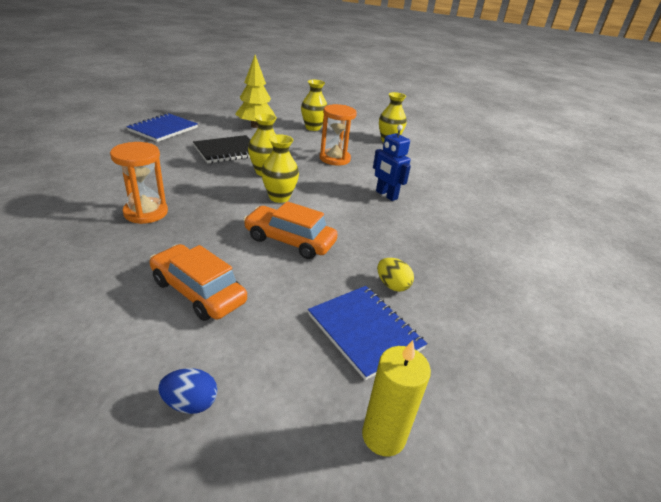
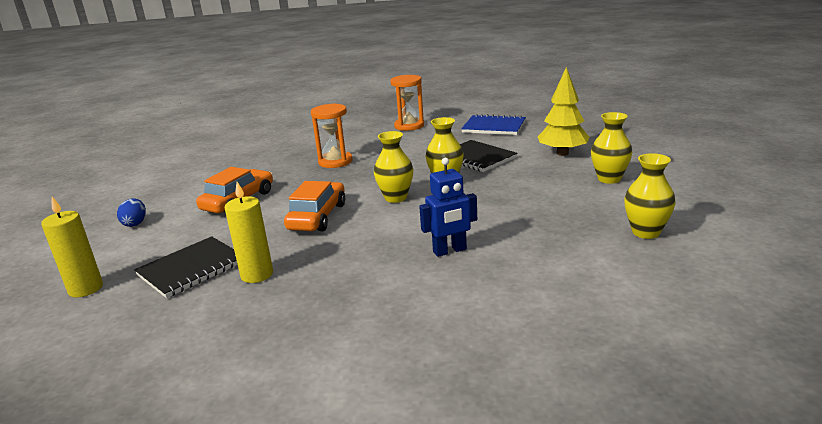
camera: 85 degrees right, 10 degrees down
blue notebook [308,286,427,380] -> black notebook [134,236,238,298]
orange hourglass [320,104,357,166] -> orange hourglass moved to [390,75,424,131]
blue robot [373,125,411,201] -> blue robot turned 150 degrees counterclockwise [419,158,477,257]
yellow egg [377,258,414,292] -> yellow candle [225,182,273,283]

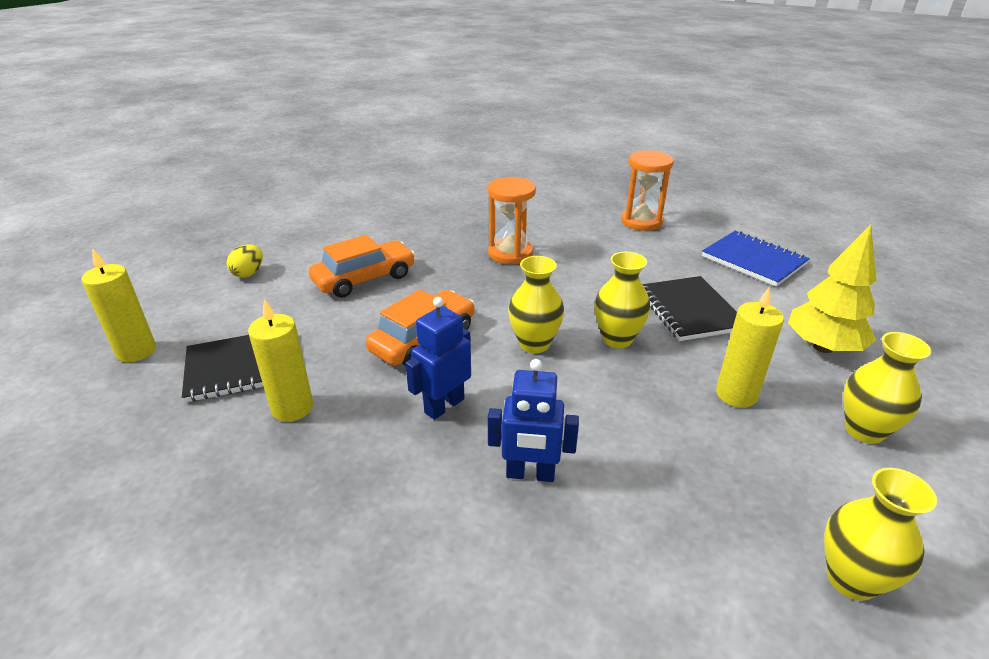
camera: 25 degrees right, 10 degrees up
blue egg [117,199,146,227] -> yellow egg [227,244,263,278]
none -> blue robot [405,297,471,420]
none -> yellow candle [716,288,784,408]

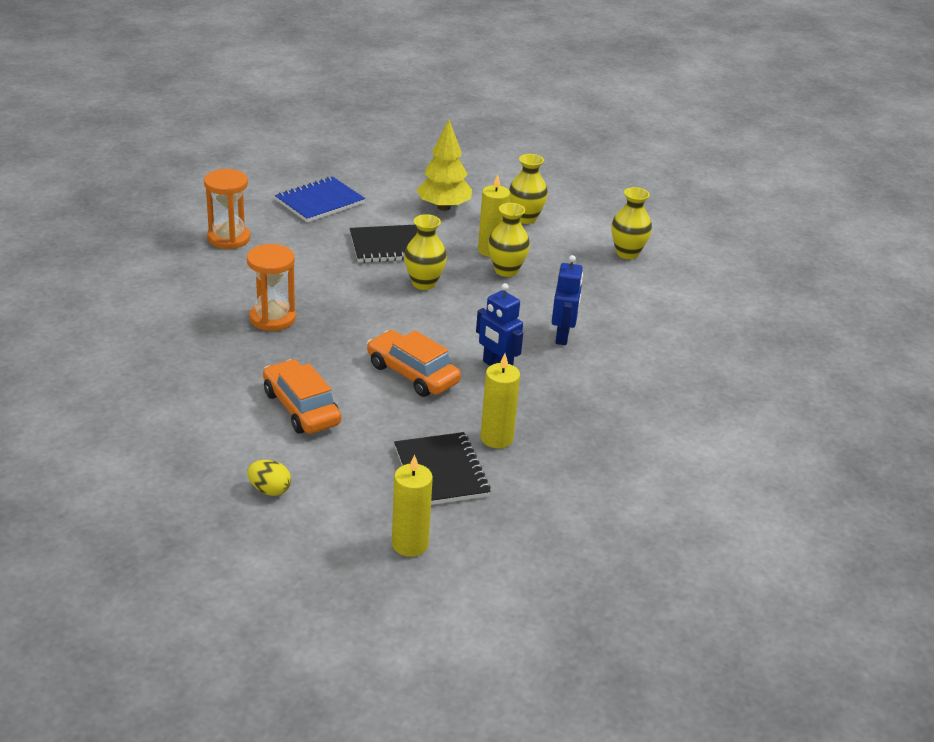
camera: 90 degrees left, 0 degrees up
yellow vase [508,256,564,353] -> yellow vase moved to [488,203,530,277]

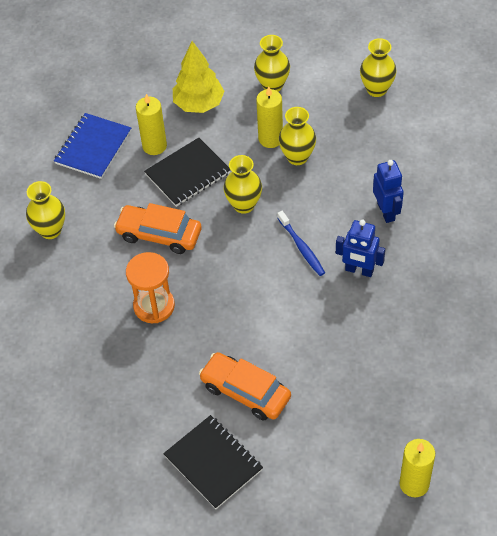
camera: 20 degrees left, 20 degrees up
orange hourglass [204,169,250,249] -> yellow vase [26,181,65,239]
yellow egg [247,460,291,496] -> none
orange car [367,330,461,397] -> orange car moved to [114,203,201,254]
black notebook [394,432,491,505] -> black notebook moved to [163,415,263,509]
yellow candle [480,354,520,448] -> yellow candle moved to [136,94,167,155]
none -> blue toothbrush [277,211,325,276]

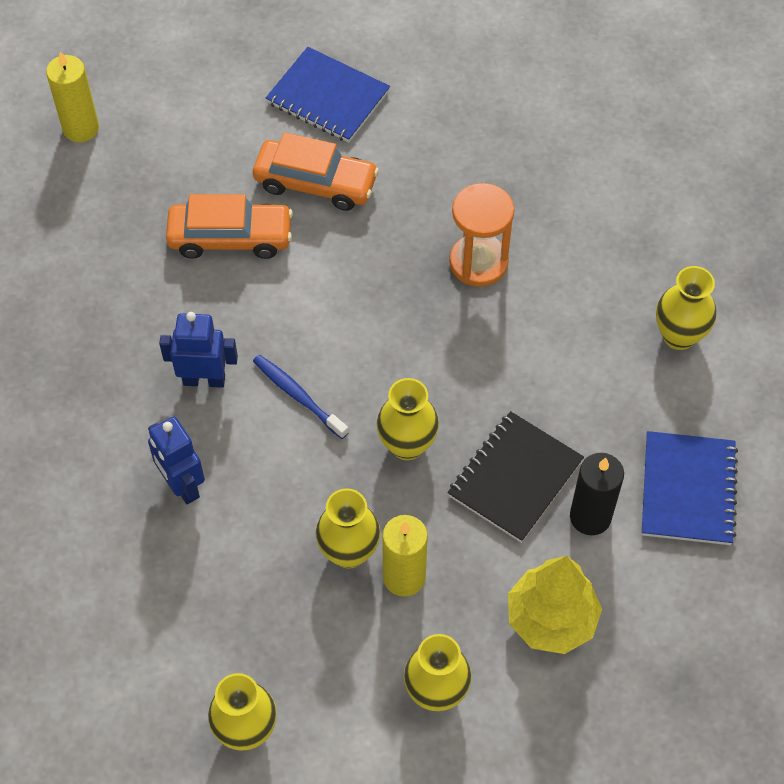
camera: 160 degrees right, 5 degrees up
orange car [114,203,201,254] -> orange car moved to [166,194,293,259]
yellow candle [136,94,167,155] -> black candle [570,453,624,535]
black notebook [163,415,263,509] -> blue notebook [266,47,390,142]

